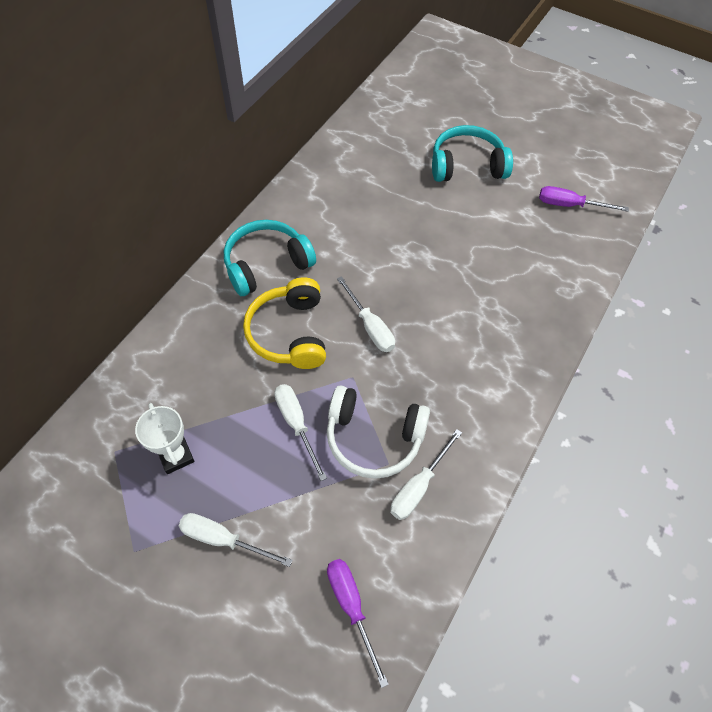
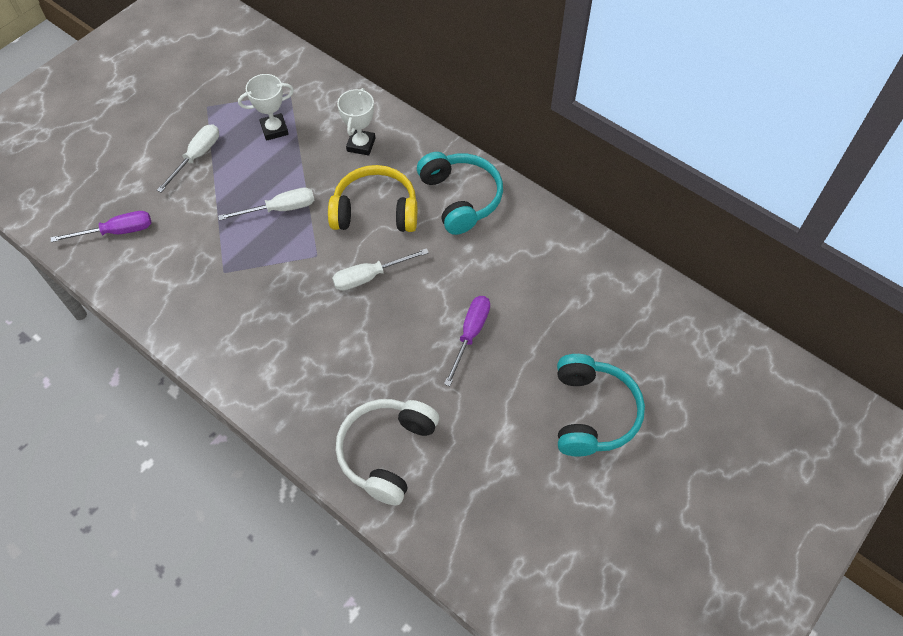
camera: 100 degrees right, 0 degrees up
white headphones [327,385,430,479] -> white headphones moved to [336,399,439,505]
white screwdriver [390,429,462,520] -> none
purple screwdriver [539,186,629,212] -> purple screwdriver moved to [444,296,490,386]
none -> white trophy [337,88,375,156]

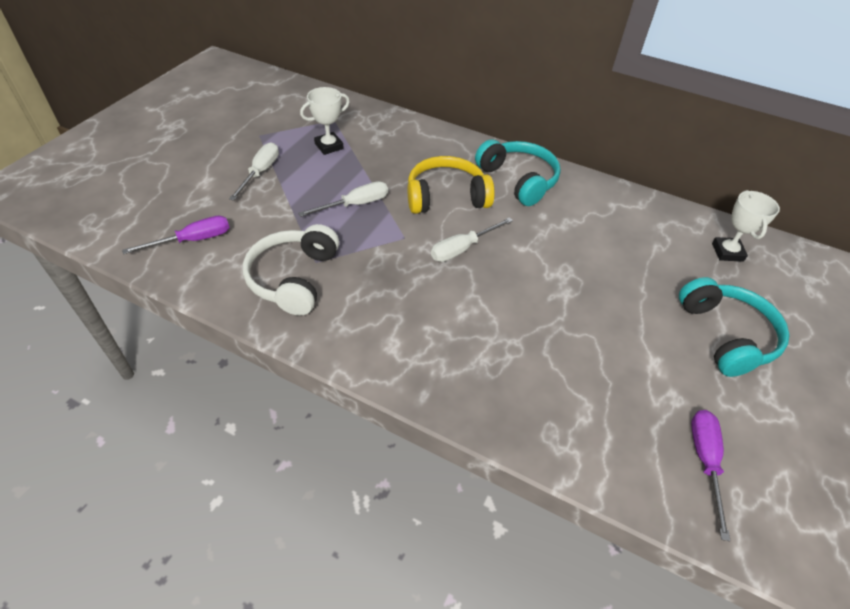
camera: 15 degrees left, 10 degrees down
white headphones [336,399,439,505] -> white headphones moved to [243,224,339,316]
white trophy [337,88,375,156] -> white trophy moved to [712,190,780,262]
purple screwdriver [444,296,490,386] -> purple screwdriver moved to [691,410,730,541]

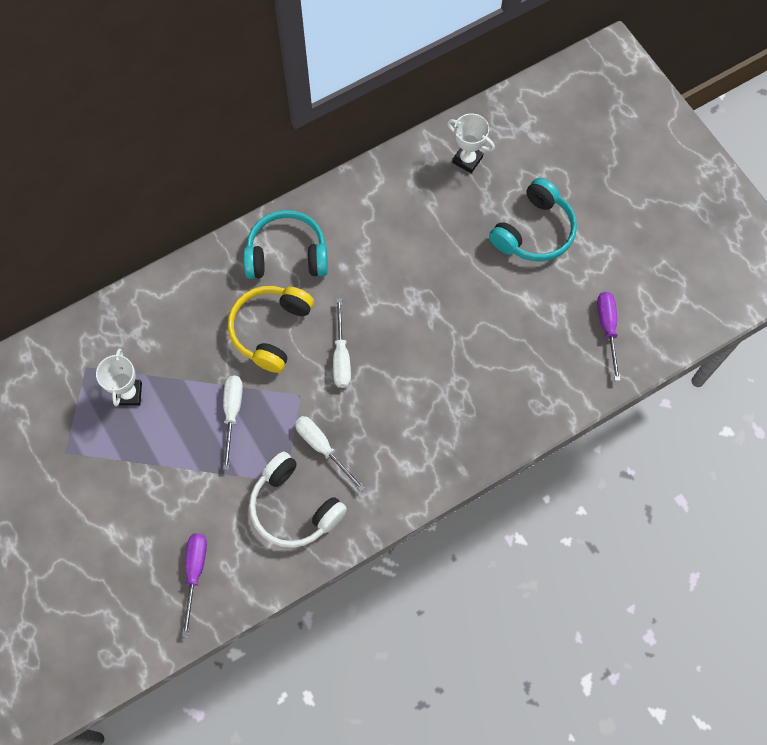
camera: 55 degrees left, 20 degrees up
white screwdriver [229,142,279,201] -> white screwdriver moved to [295,416,365,492]
turquoise headphones [679,277,789,377] -> turquoise headphones turned 105 degrees clockwise [489,178,577,261]
purple screwdriver [691,410,730,541] -> purple screwdriver turned 45 degrees clockwise [597,292,621,381]

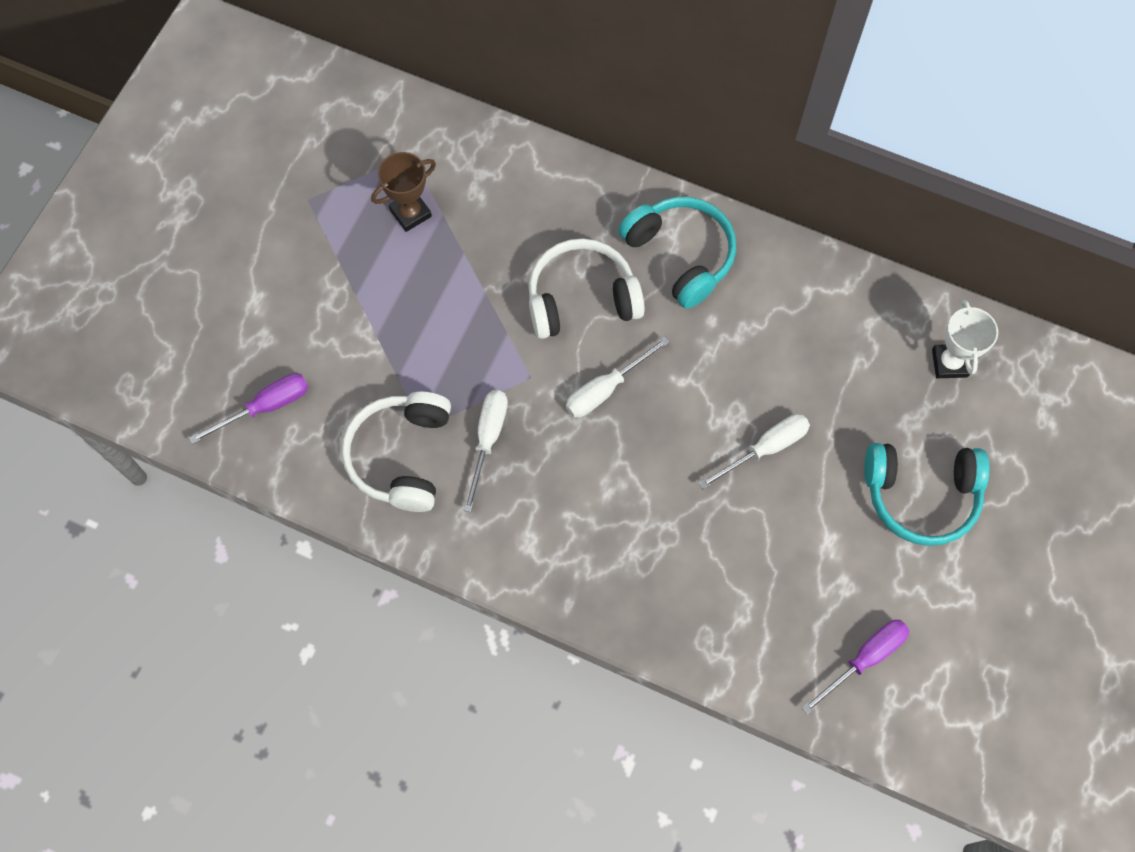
camera: 55 degrees right, 0 degrees up
white trophy [96,348,142,406] -> brown trophy [371,152,436,232]
white screwdriver [223,375,243,470] -> white screwdriver moved to [698,414,810,489]
yellow headphones [228,286,314,373] -> white headphones [528,238,645,339]

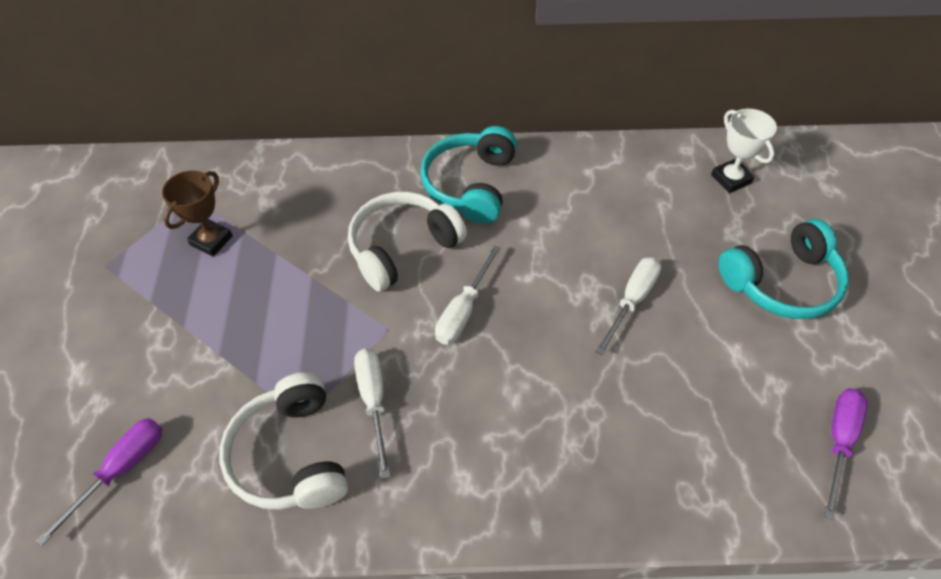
camera: 25 degrees left, 15 degrees down
turquoise headphones [618,197,736,309] -> turquoise headphones turned 105 degrees counterclockwise [420,126,517,224]

